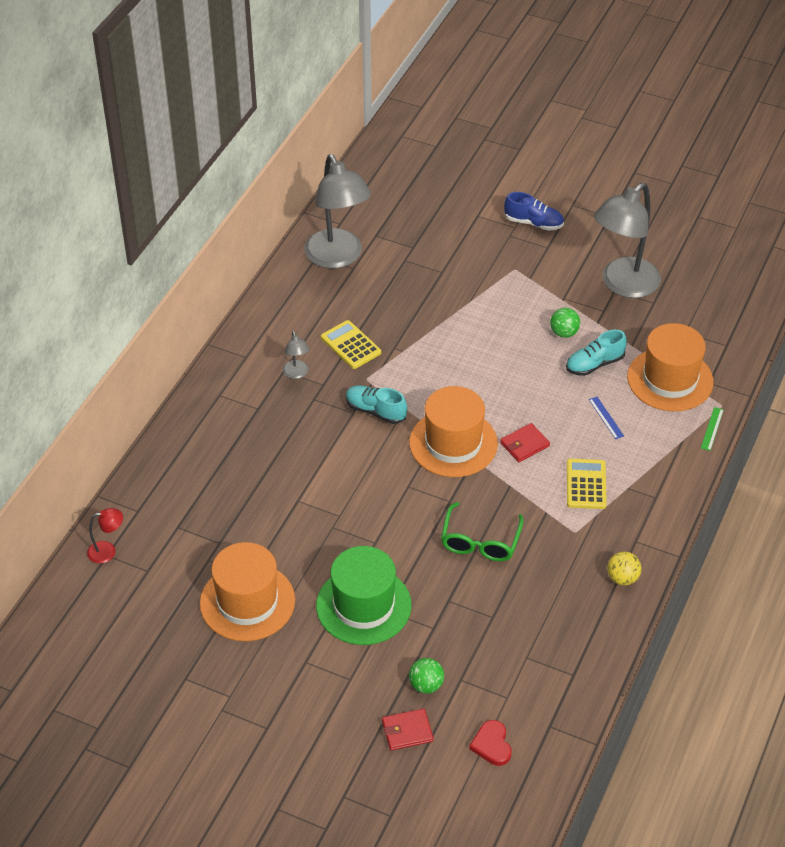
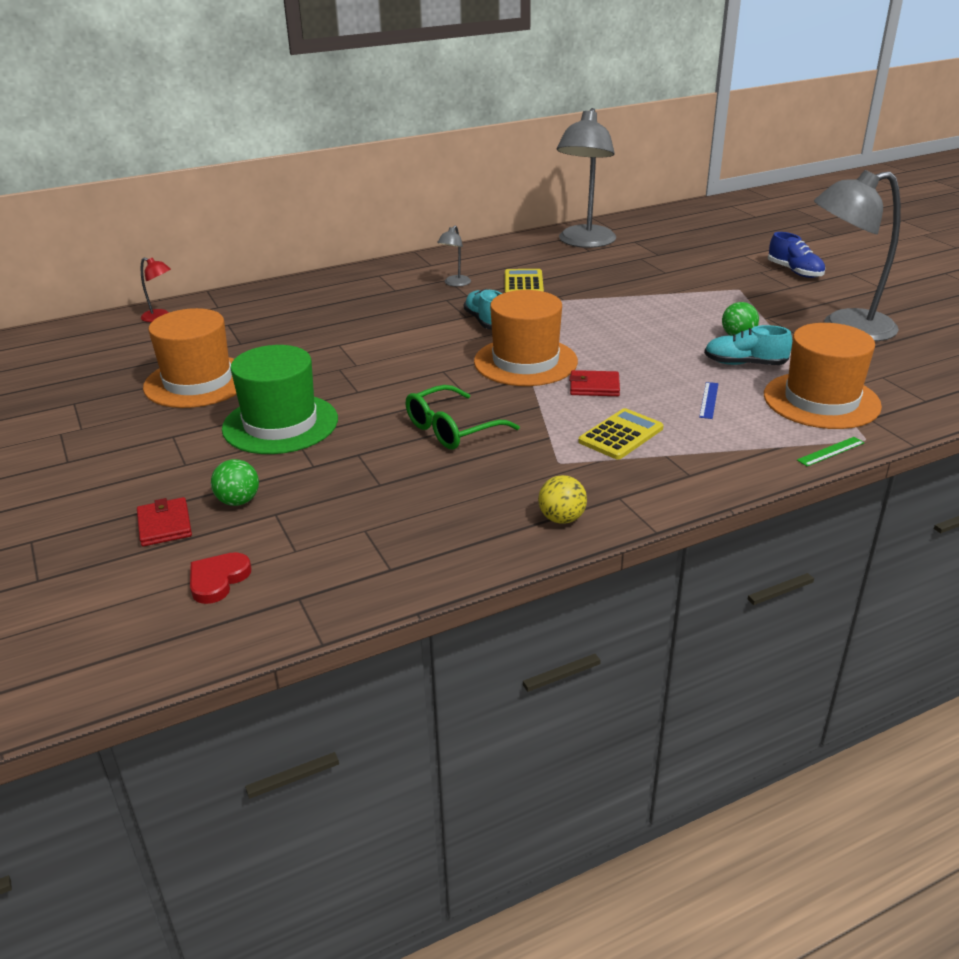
camera: 40 degrees right, 15 degrees down
red wallet [382,708,434,751] -> red wallet turned 45 degrees clockwise [137,497,192,546]

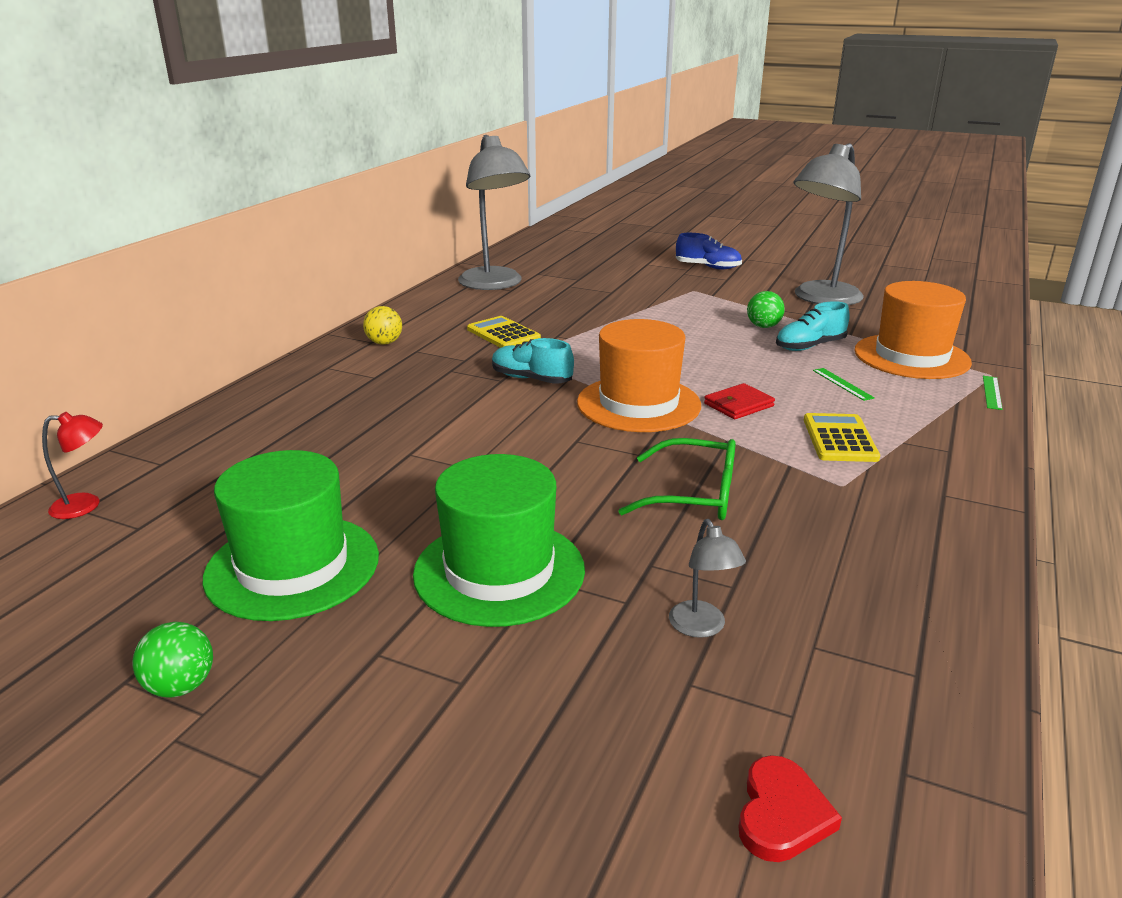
camera: 40 degrees left, 5 degrees down
red wallet [137,497,192,546] -> none
orange hat [143,308,237,408] -> green hat [203,450,379,621]
red heart [190,552,252,604] -> red heart turned 150 degrees counterclockwise [739,755,842,862]
green ball [211,459,259,506] -> green ball moved to [133,622,213,698]
green glasses [406,385,520,449] -> green glasses turned 90 degrees counterclockwise [618,438,736,520]
grey lamp [437,225,471,287] -> grey lamp moved to [669,519,746,638]
yellow ball [538,475,587,524] -> yellow ball moved to [363,306,402,345]
blue ruler [699,382,718,419] -> green ruler [813,368,875,401]

